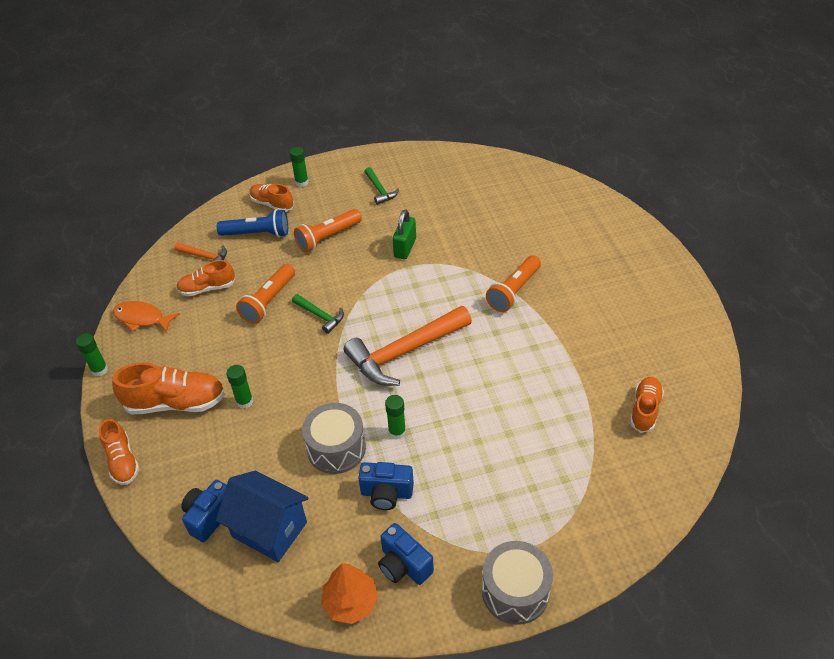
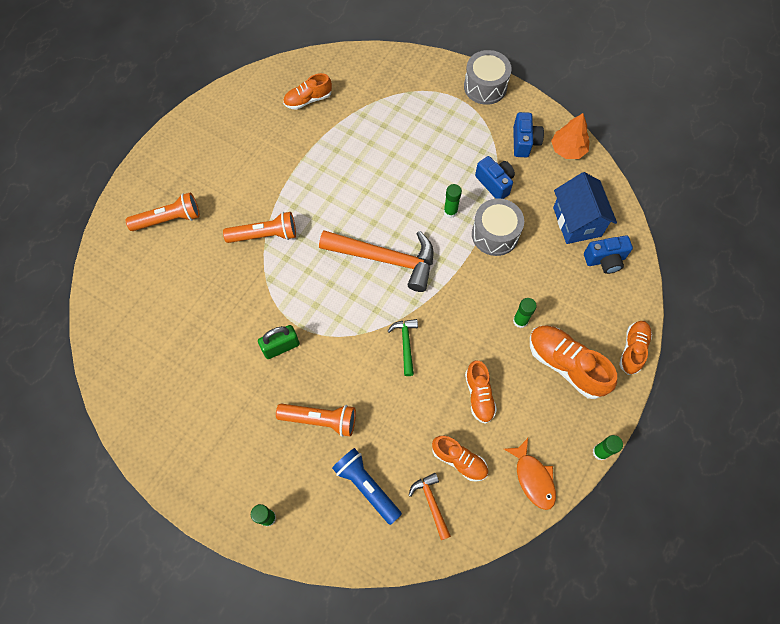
camera: 135 degrees left, 20 degrees up
orange flashlight [236,264,295,324] -> orange flashlight moved to [126,192,200,231]
orange shoe [250,184,294,212] -> orange shoe moved to [465,361,497,424]
green hammer [364,167,399,205] -> none

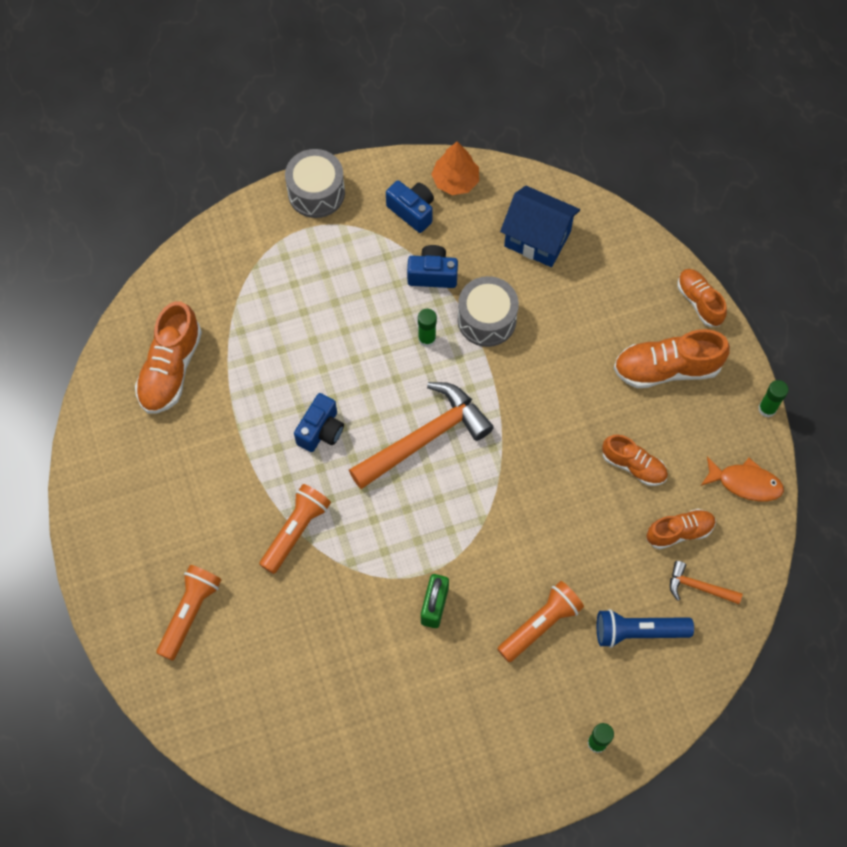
camera: 50 degrees left, 0 degrees up
orange shoe [283,73,332,110] -> orange shoe [135,301,202,414], size x1.59
green hammer [388,319,418,376] -> none
green glue stick [513,298,537,328] -> none
blue camera [584,235,633,274] -> blue camera moved to [294,393,344,452]

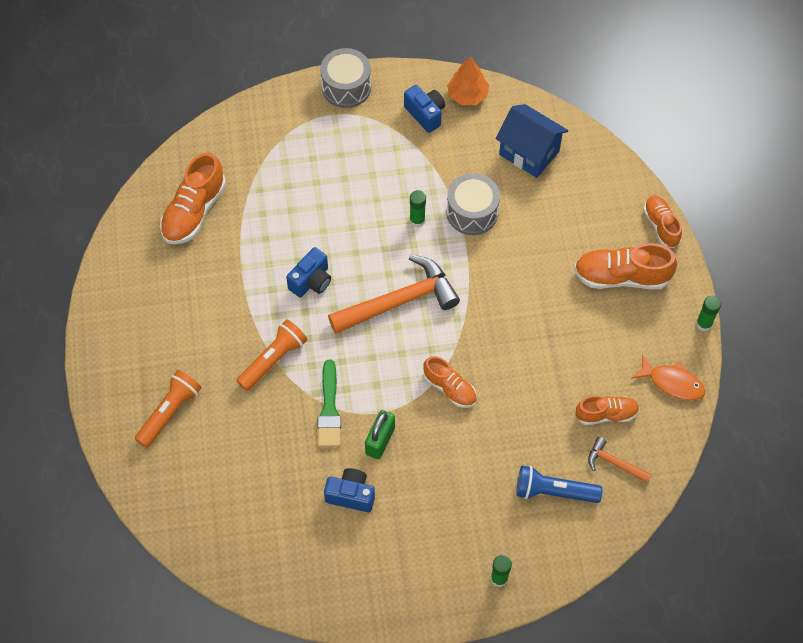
camera: 10 degrees right, 5 degrees down
blue camera [407,245,458,288] -> blue camera moved to [324,468,375,512]
orange flashlight [497,581,584,662] -> none
orange shoe [602,434,668,486] -> orange shoe moved to [423,356,477,408]
none -> green brush [318,360,341,447]

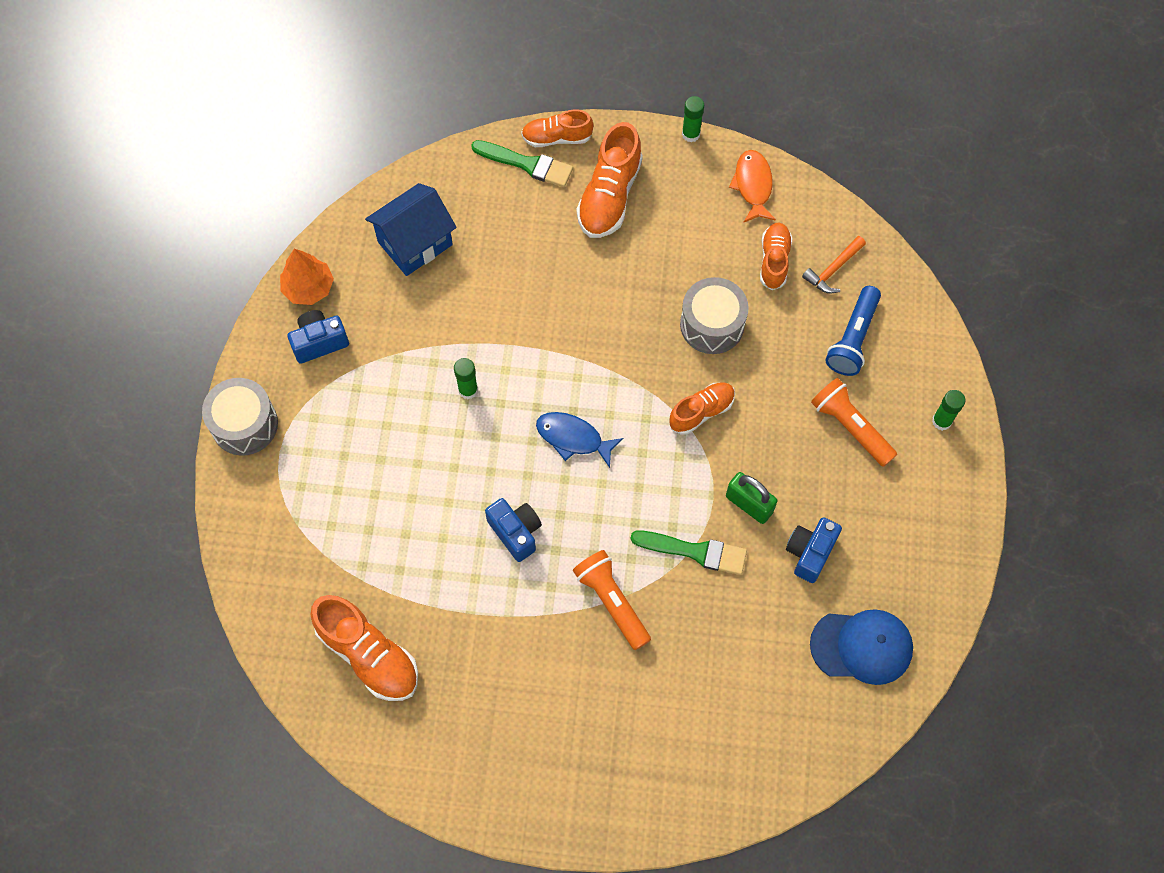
camera: 75 degrees left, 5 degrees up
orange flashlight [135,370,202,448] -> orange flashlight moved to [811,378,897,467]
orange hammer [328,255,460,334] -> blue fish [536,412,623,468]
grey drum [447,173,500,235] -> grey drum moved to [680,277,749,354]
orange fish [632,355,705,401] -> orange fish turned 45 degrees counterclockwise [729,150,776,223]
none -> green brush [471,140,573,187]
none -> blue cap [810,609,913,685]

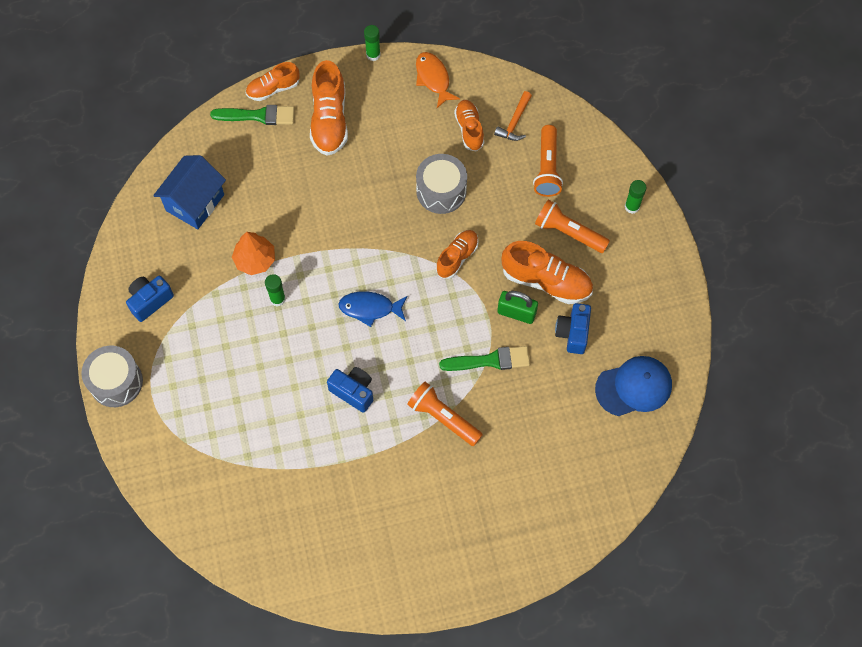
camera: 20 degrees left, 0 degrees up
orange tree [280,249,334,305] -> orange tree moved to [232,232,275,275]
orange shoe [311,595,418,701] -> orange shoe moved to [501,241,593,304]
blue flashlight [825,286,881,376] -> orange flashlight [533,125,563,197]

